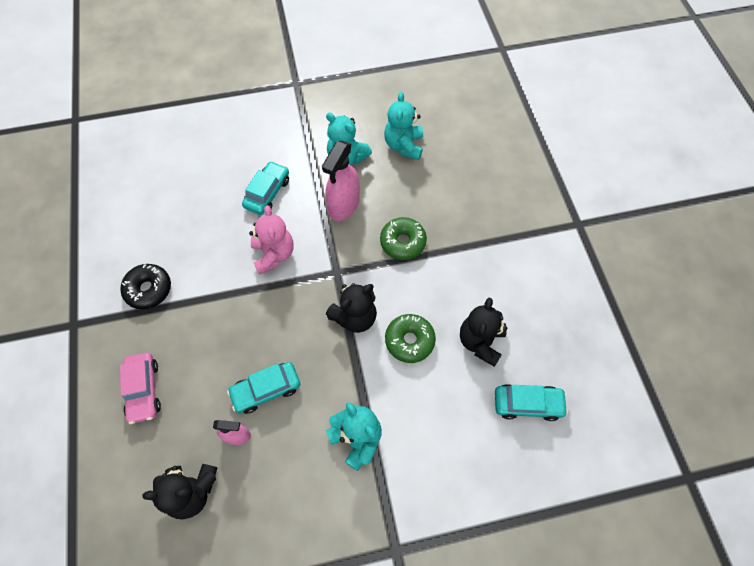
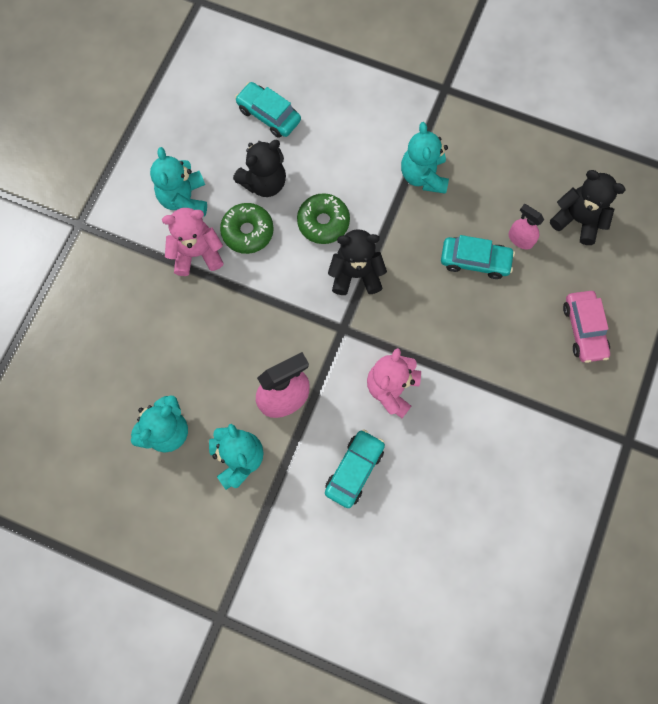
camera: 145 degrees left, 10 degrees up
black donut [120,264,171,310] -> none
pink car [120,353,161,424] -> pink car turned 150 degrees clockwise [563,291,610,363]
turquoise car [242,161,289,215] -> turquoise car turned 150 degrees clockwise [325,429,385,508]
green donut [380,217,427,260] -> green donut moved to [220,203,274,254]
none -> turquoise teddy bear [150,147,207,216]
none -> pink teddy bear [162,208,224,276]

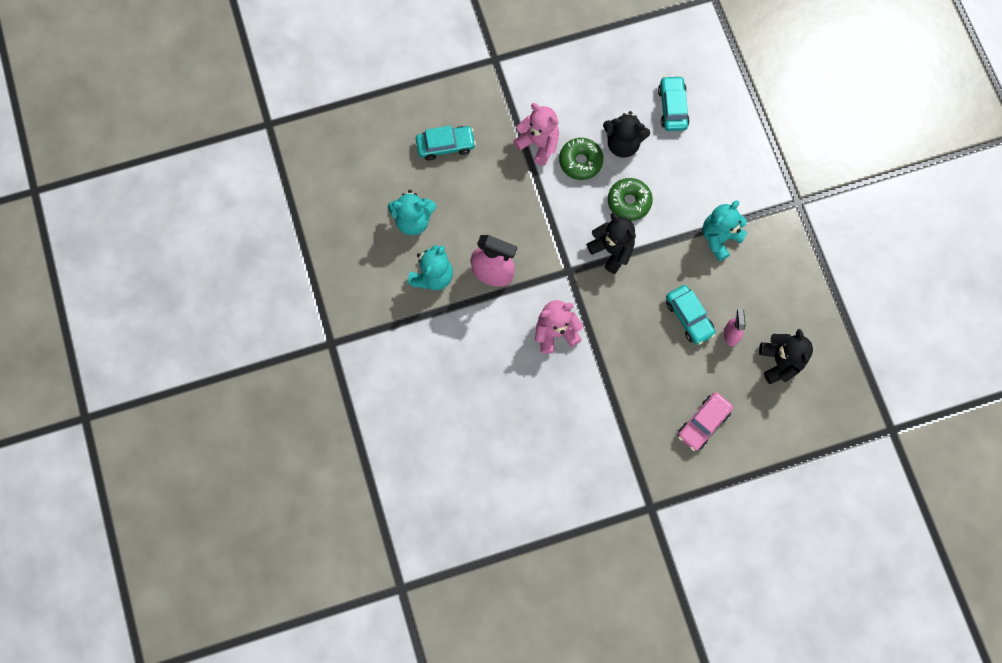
camera: 50 degrees right, 0 degrees up
turquoise teddy bear [150,147,207,216] -> none
turquoise car [325,429,385,508] -> turquoise car moved to [416,126,476,160]

